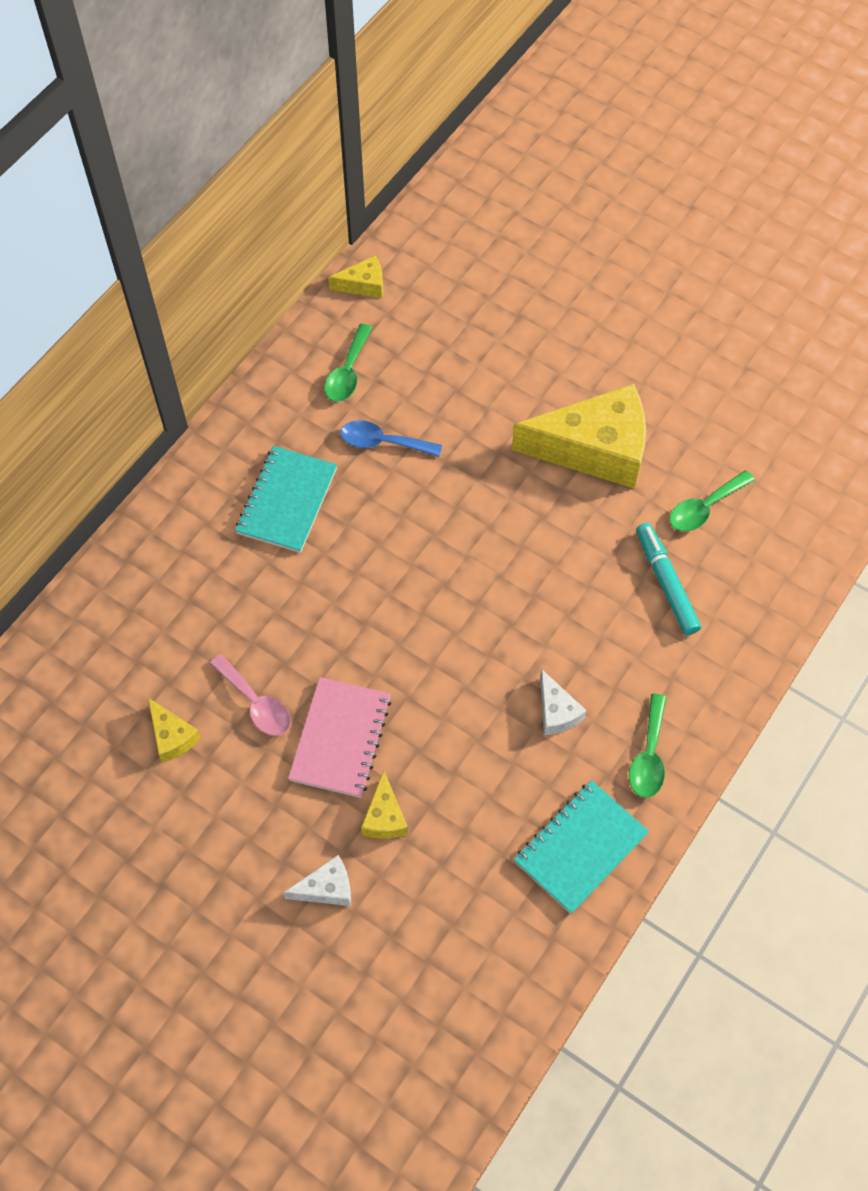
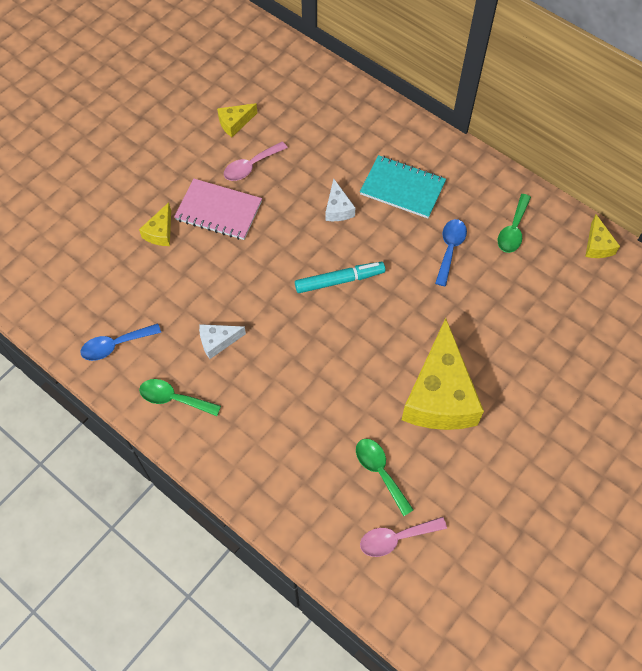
camera: 95 degrees right, 0 degrees up
white cheese [283,855,351,906] -> white cheese moved to [326,178,355,221]
green spoon [325,324,372,402] -> green spoon turned 90 degrees counterclockwise [497,194,531,253]
yellow cheese [361,771,408,839] -> yellow cheese turned 75 degrees counterclockwise [139,202,171,246]
turquoise notebook [514,780,649,914] -> blue spoon [80,323,161,361]
turquoise marker [636,523,701,635] -> turquoise marker moved to [295,262,385,293]
none -> pink spoon [360,517,447,557]

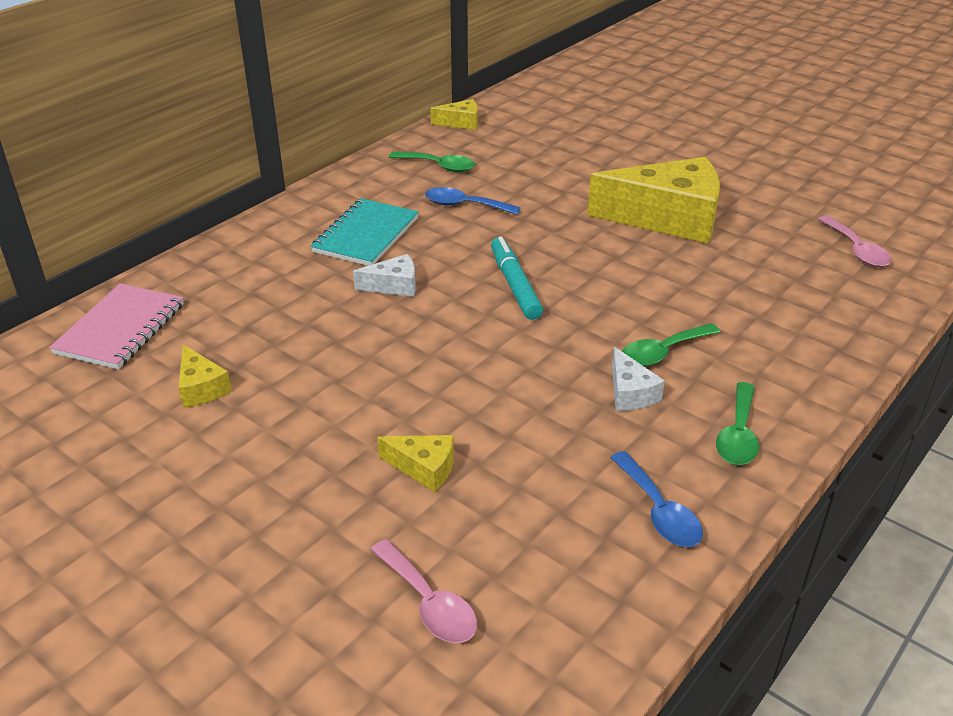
camera: 90 degrees left, 25 degrees down
pink notebook [174,178,262,240] -> pink notebook moved to [49,283,184,369]
pink spoon [224,141,288,181] -> pink spoon moved to [371,539,477,643]
green spoon [356,439,414,516] -> green spoon moved to [622,323,720,367]

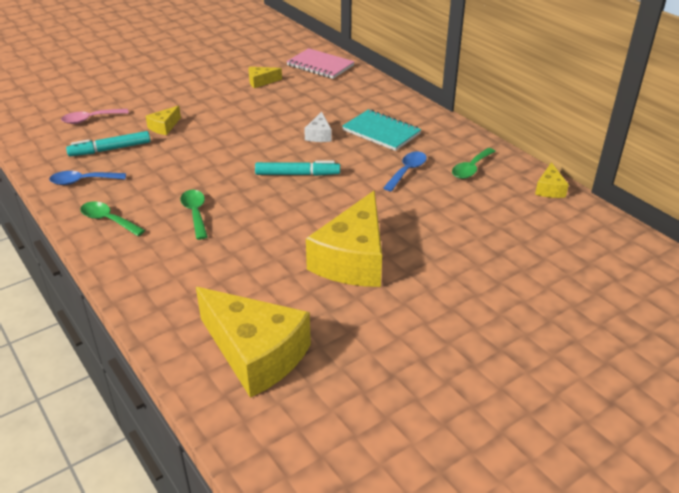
camera: 105 degrees right, 0 degrees up
white cheese [612,347,665,411] -> none
pink spoon [818,216,891,267] -> yellow cheese [196,287,311,398]
none -> turquoise marker [66,131,150,156]

